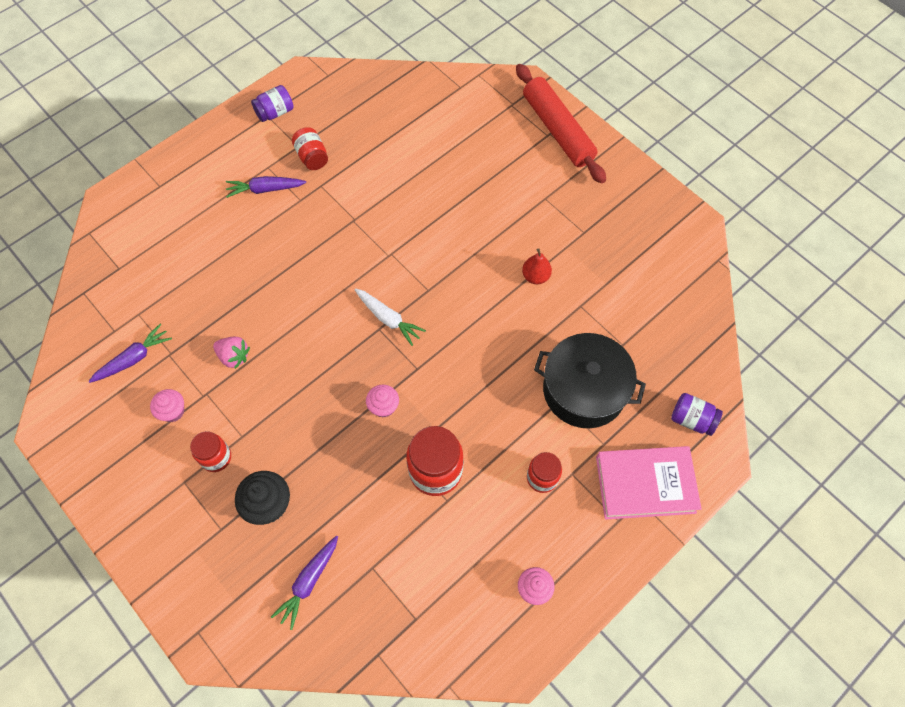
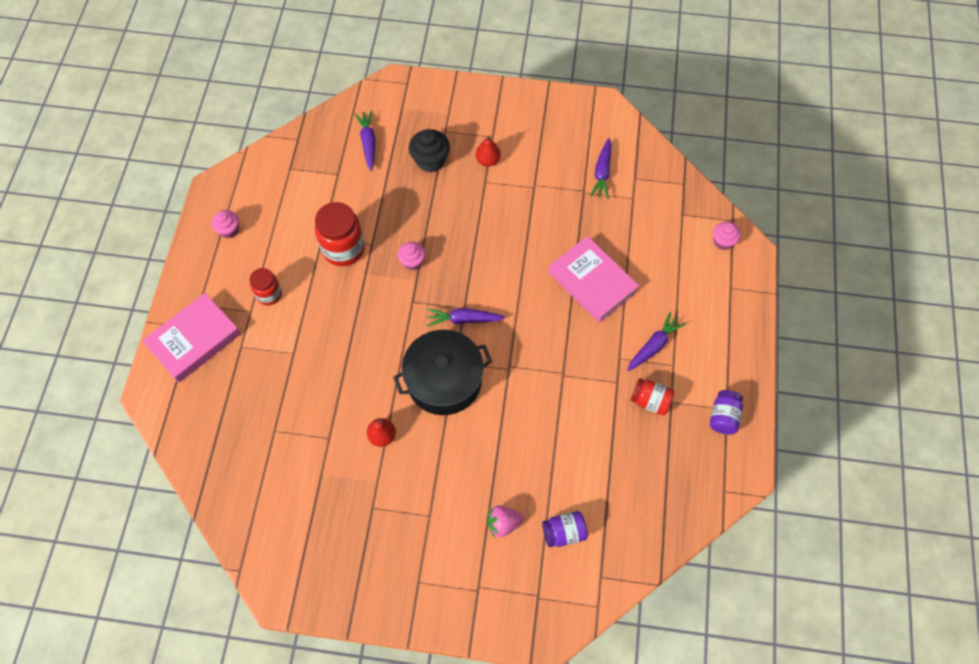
camera: 140 degrees right, 0 degrees up
pink cupcake [150,389,185,422] -> pink cupcake moved to [713,222,741,250]
red jar [190,431,231,472] -> red pear [476,136,501,167]
pink strawberry [213,337,250,369] -> pink strawberry moved to [488,505,524,537]
white carrot [355,288,426,346] -> purple carrot [427,308,505,326]
red rolling pin [516,64,606,183] -> none
black pot [534,333,646,428] -> black pot moved to [393,330,492,415]
purple jar [671,393,723,436] -> purple jar moved to [542,511,588,547]
none -> pink book [549,236,639,323]

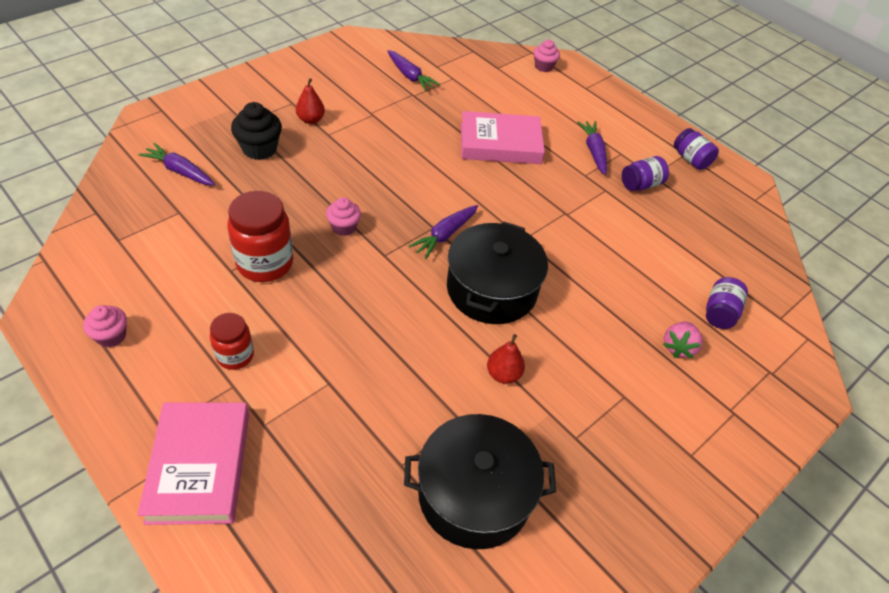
camera: 55 degrees left, 15 degrees down
red jar [630,378,675,415] -> purple jar [622,156,669,191]
none -> black pot [404,414,556,549]

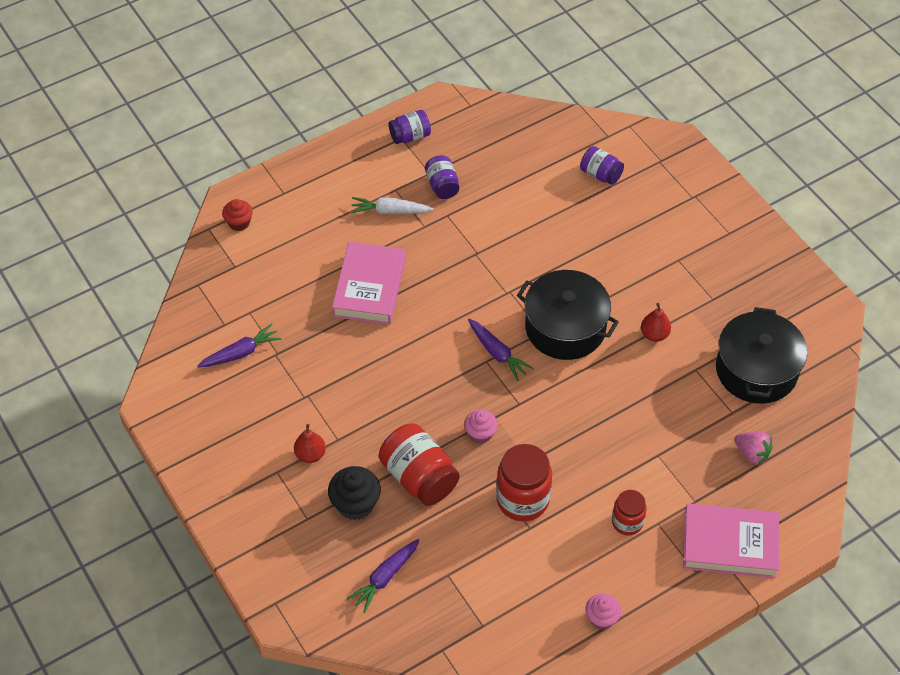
camera: 75 degrees left, 5 degrees up
pink cupcake [534,40,560,72] -> red cupcake [222,199,253,231]
purple carrot [577,121,607,175] -> white carrot [351,197,434,214]
pink strawberry [663,322,703,358] -> pink strawberry moved to [735,432,773,464]
none -> red jar [379,423,460,506]

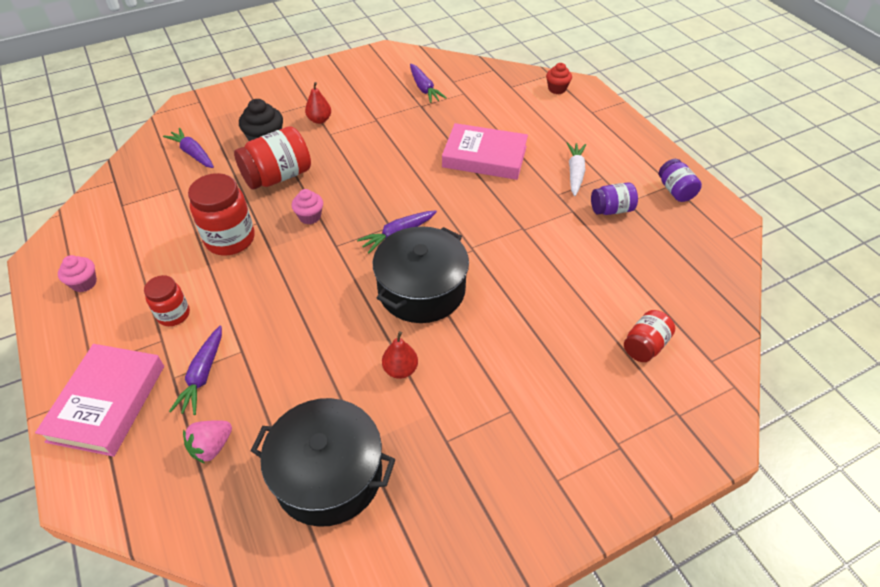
camera: 95 degrees right, 5 degrees down
purple jar [580,146,624,185] -> red jar [624,310,675,362]
none -> purple carrot [169,326,222,415]

